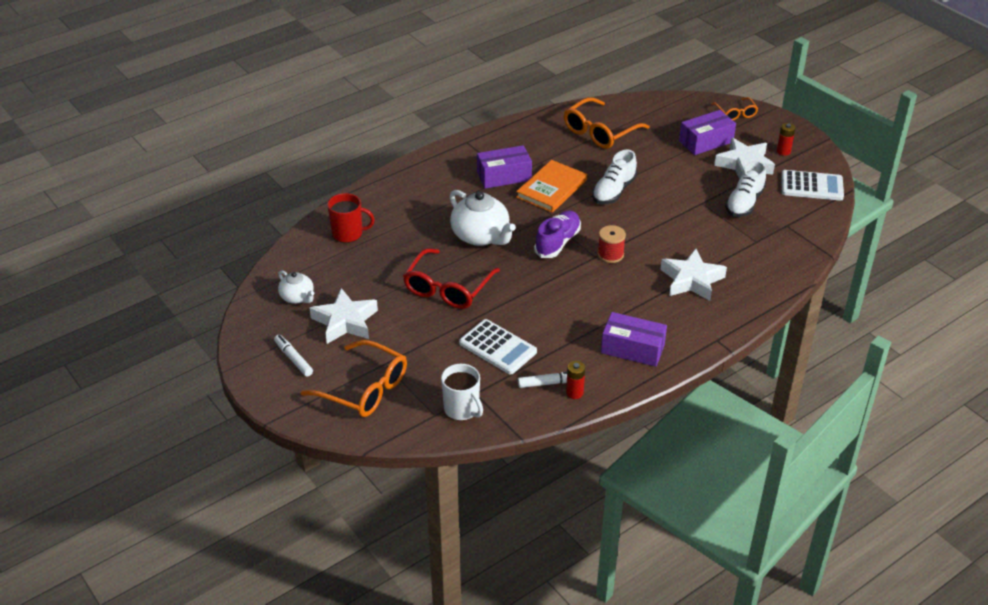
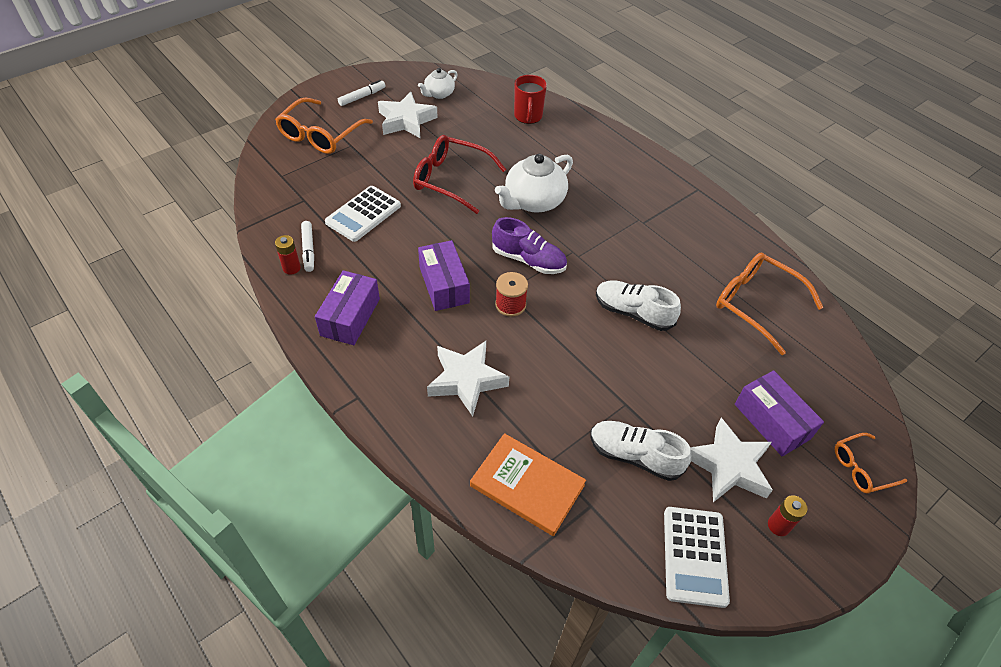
camera: 85 degrees right, 10 degrees up
white mug [441,364,483,421] -> none
purple box [477,145,532,189] -> purple box moved to [418,240,470,311]
orange book [516,160,587,213] -> orange book moved to [470,433,586,536]

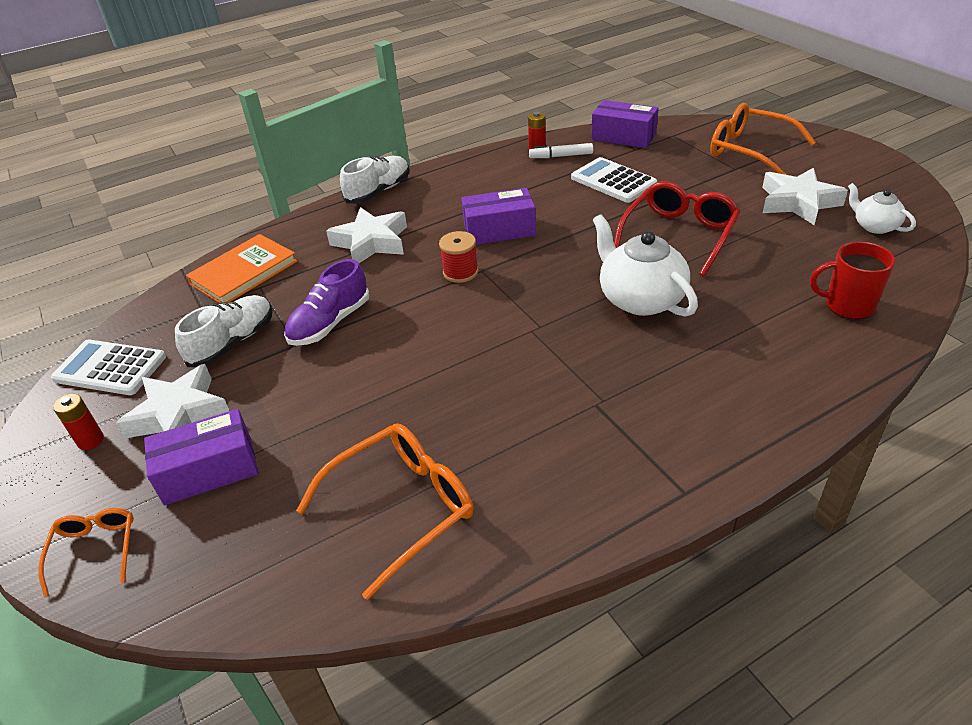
camera: 105 degrees right, 10 degrees down
purple box [315,270,380,345] -> purple box moved to [591,100,659,148]
white marker [338,80,386,106] -> none
purple shoe [492,217,567,274] -> purple shoe moved to [284,259,370,346]
white shoe [596,280,681,331] -> white shoe moved to [340,156,409,204]

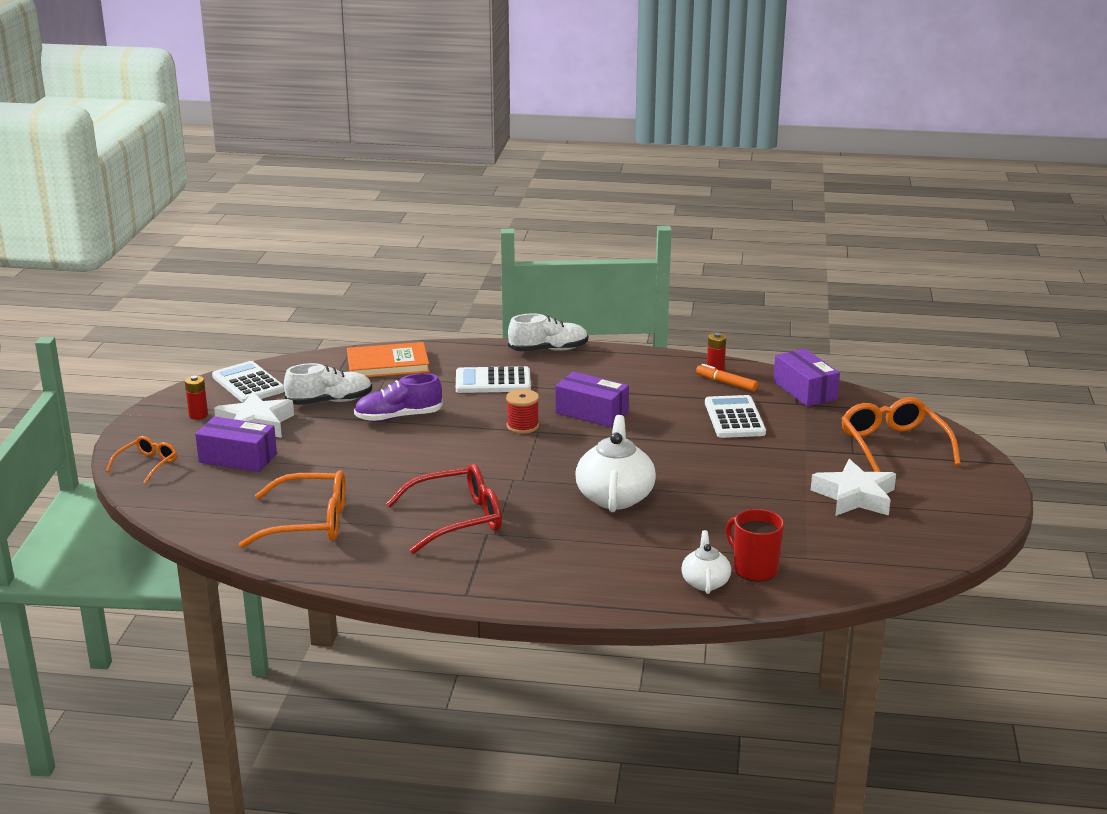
camera: 35 degrees right, 15 degrees down
white star [326,207,407,263] -> white calculator [456,366,531,393]
white marker [529,143,593,158] -> orange marker [696,364,758,392]
red glasses [614,181,740,277] -> red glasses moved to [386,464,502,554]
white teapot [848,183,916,234] -> white teapot moved to [681,530,731,594]

